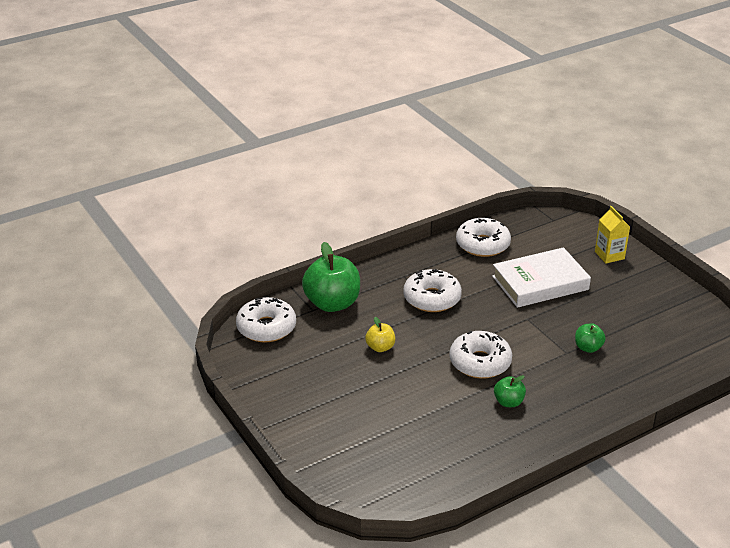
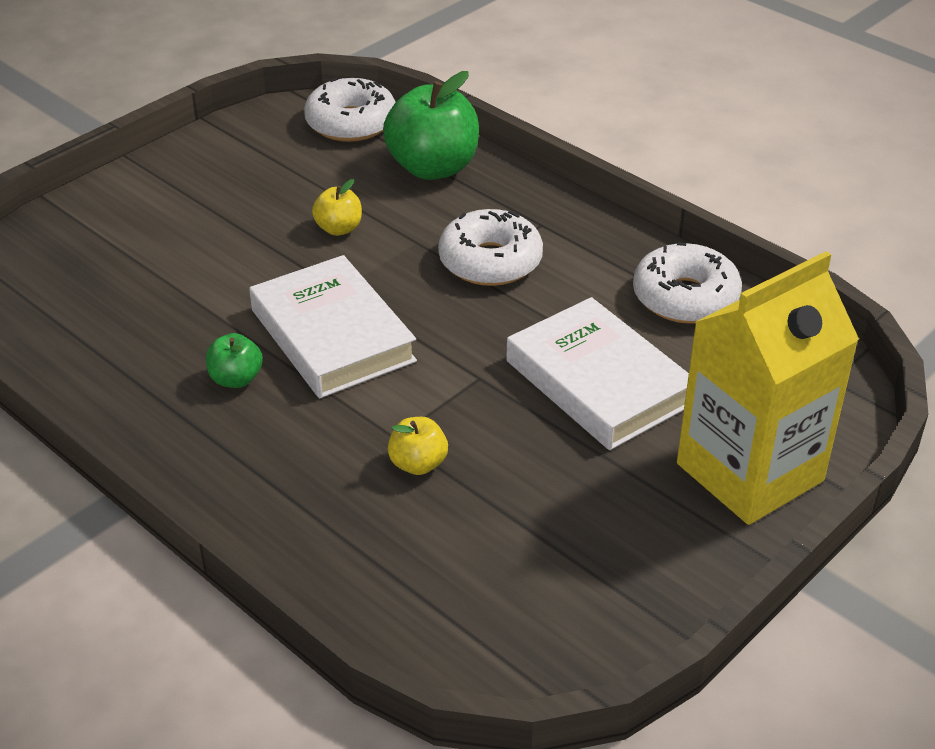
camera: 75 degrees right, 5 degrees up
white donut [450,331,512,379] -> white book [249,255,417,398]
green apple [575,323,606,353] -> yellow apple [388,417,448,475]
yellow carton [595,206,630,263] -> yellow carton [677,251,859,525], size x2.14

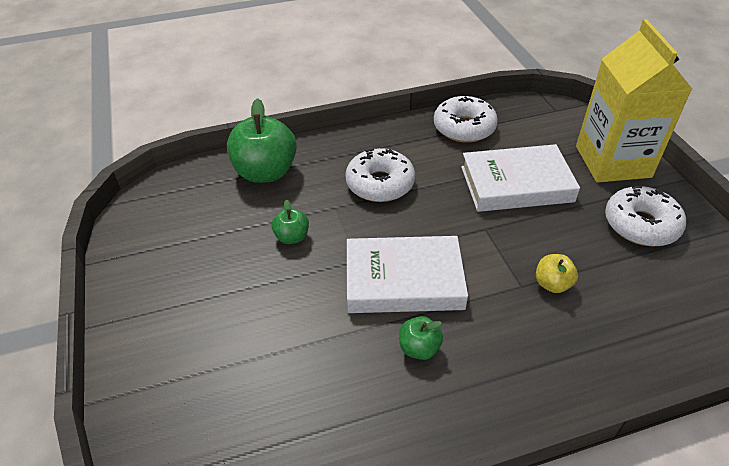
camera: 60 degrees left, 5 degrees up
white donut [304,78,396,142] -> white donut moved to [605,186,686,247]
yellow apple [312,179,362,236] -> green apple [272,200,309,244]

